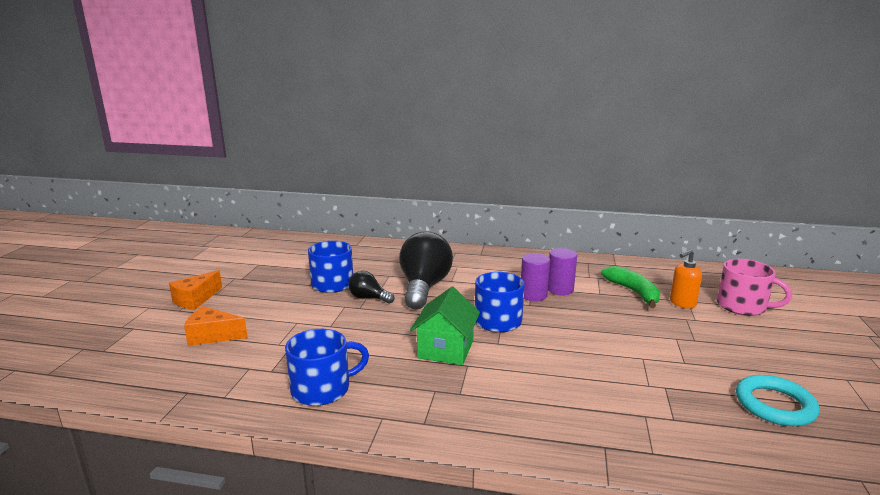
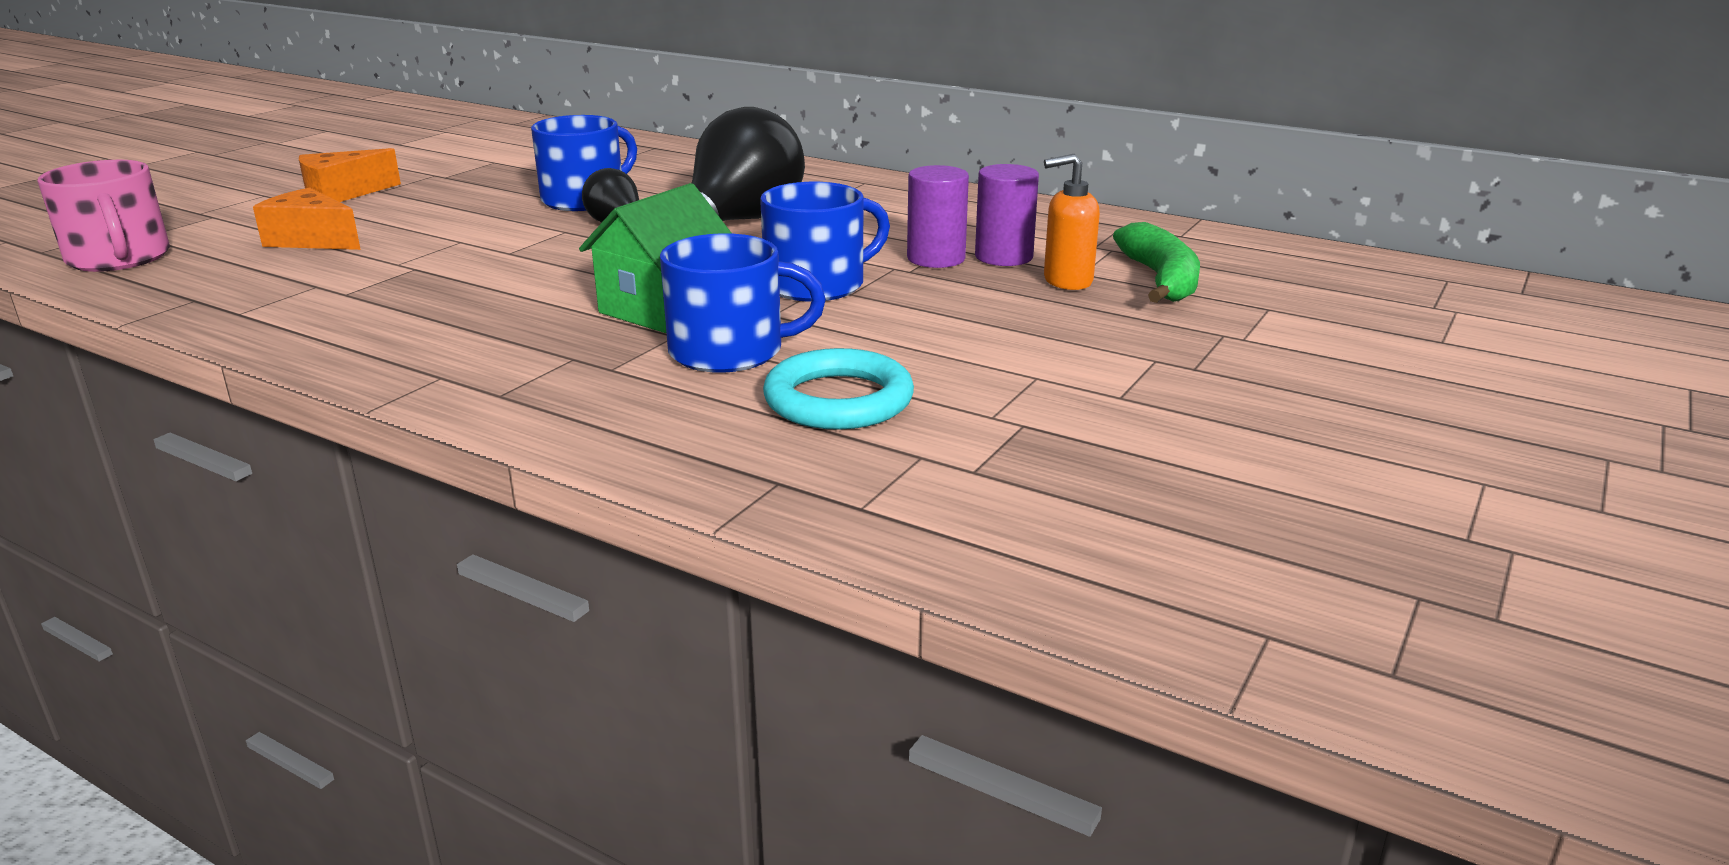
camera: 20 degrees right, 5 degrees up
blue mug [285,329,369,406] -> blue mug moved to [660,233,826,373]
orange soap dispenser [670,249,702,309] -> orange soap dispenser moved to [1044,154,1100,290]
pink mug [717,259,792,316] -> pink mug moved to [38,160,170,272]
turquoise ring [736,375,820,426] -> turquoise ring moved to [763,348,914,430]

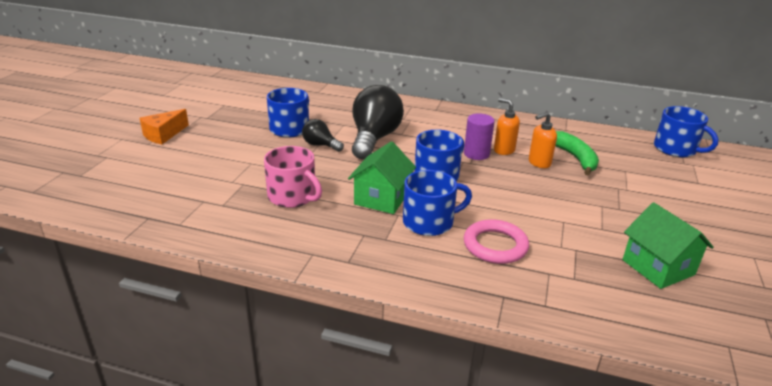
camera: 15 degrees left, 5 degrees up
pink mug [38,160,170,272] -> pink mug moved to [264,146,322,208]
orange cheese [253,188,361,250] -> none
turquoise ring [763,348,914,430] -> pink ring [464,219,529,264]
purple cylinder [975,164,1039,266] -> orange soap dispenser [494,98,520,155]
none -> green house [622,202,714,289]
none -> blue mug [654,106,718,158]

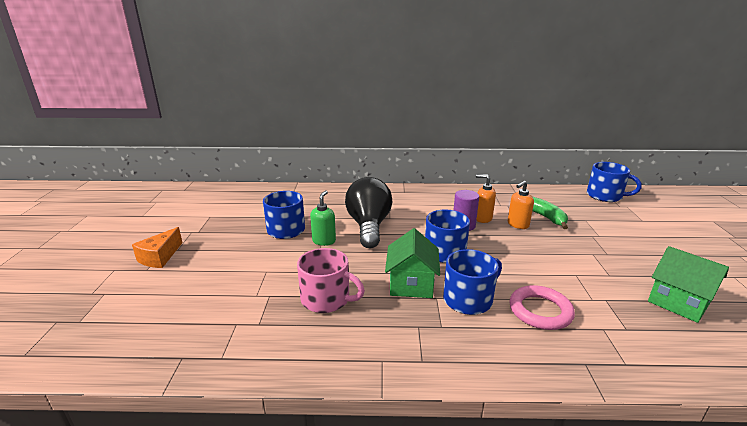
camera: 15 degrees left, 5 degrees down
black light bulb [302,119,344,152] -> green soap dispenser [310,191,336,246]

